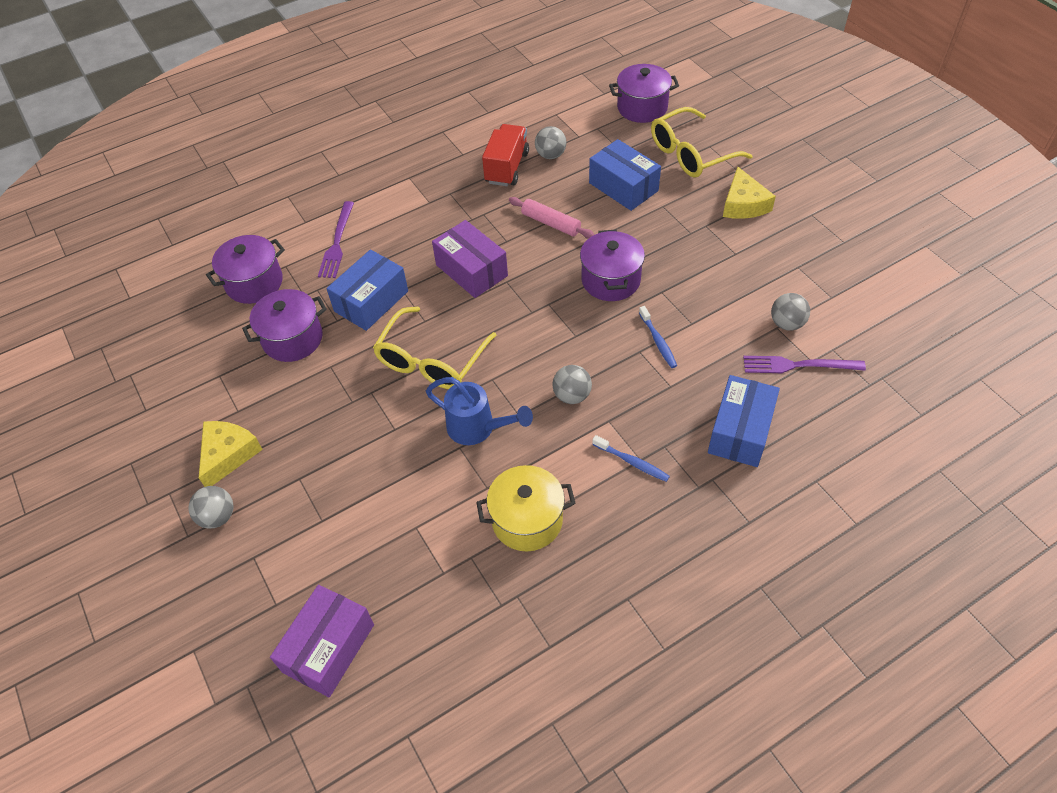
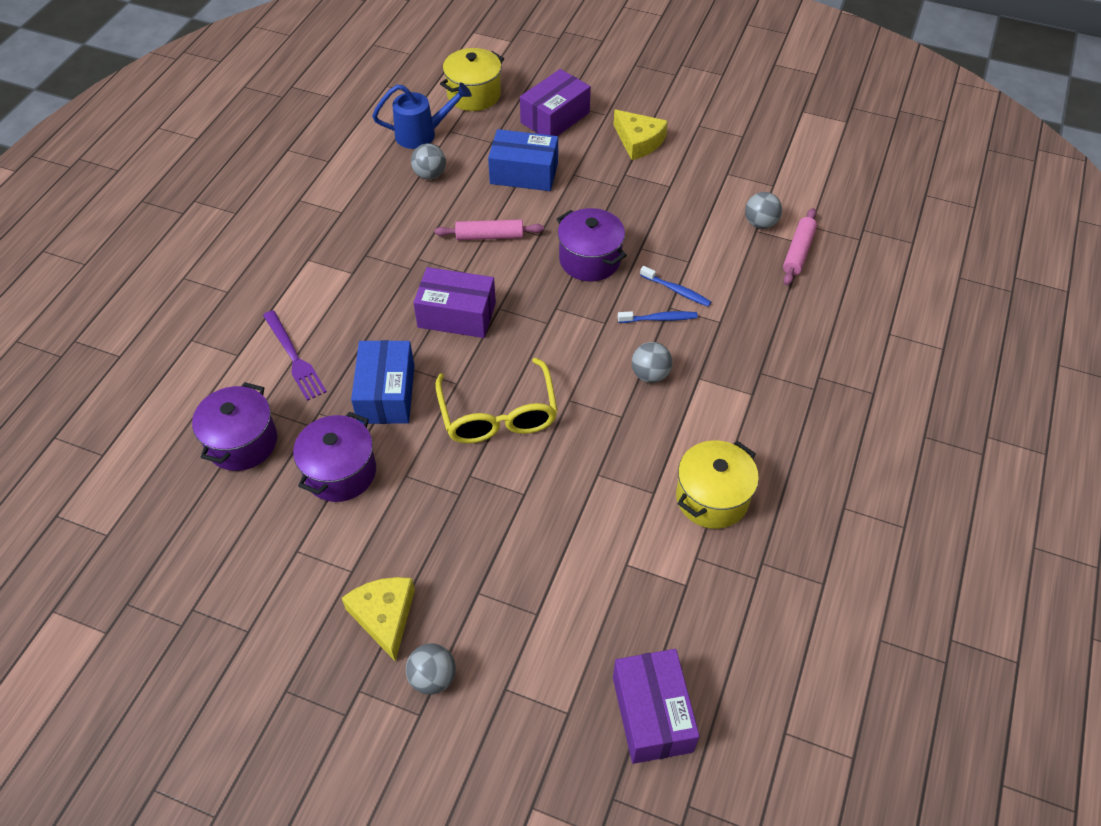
camera: 40 degrees left, 0 degrees up
blue watering can [426,377,533,445] -> blue watering can moved to [372,82,472,149]
red truck [482,124,529,186] -> none
blue toothbrush [592,435,670,482] -> blue toothbrush moved to [618,311,698,323]
purple pot [609,64,679,123] -> yellow pot [440,48,504,111]
yellow glasses [651,107,753,178] -> purple box [520,69,591,136]
blue box [708,375,780,467] -> none
purple fork [743,356,866,373] -> pink rolling pin [783,208,817,285]

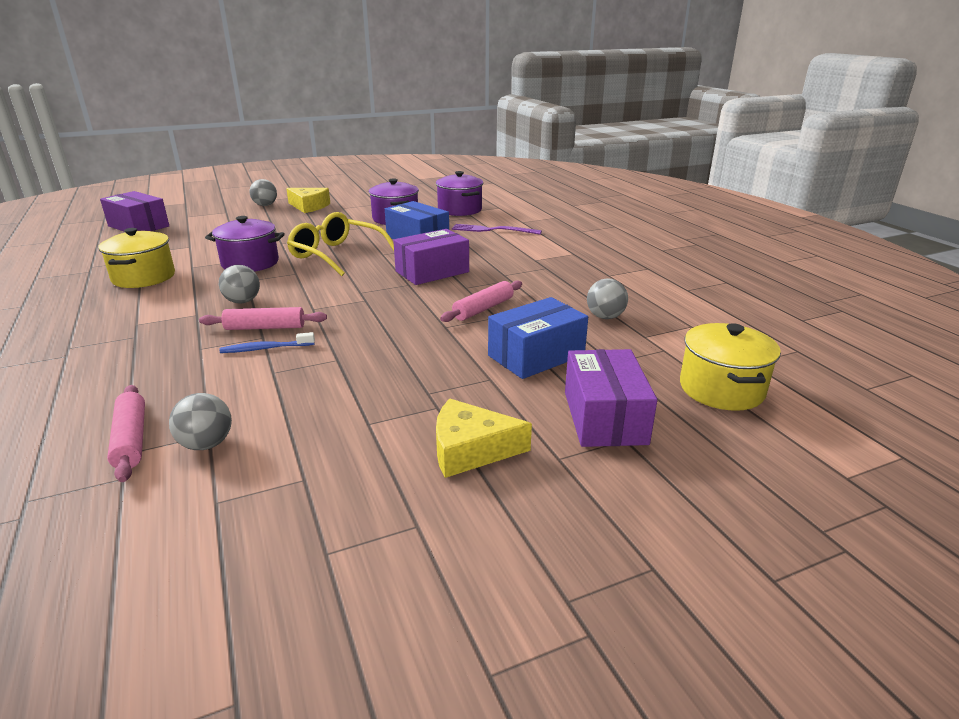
camera: 135 degrees right, 25 degrees down
blue watering can [372,82,472,149] -> none
purple pot [557,208,627,281] -> purple pot moved to [205,216,285,272]
blue toothbrush [618,311,698,323] -> pink rolling pin [199,307,327,330]

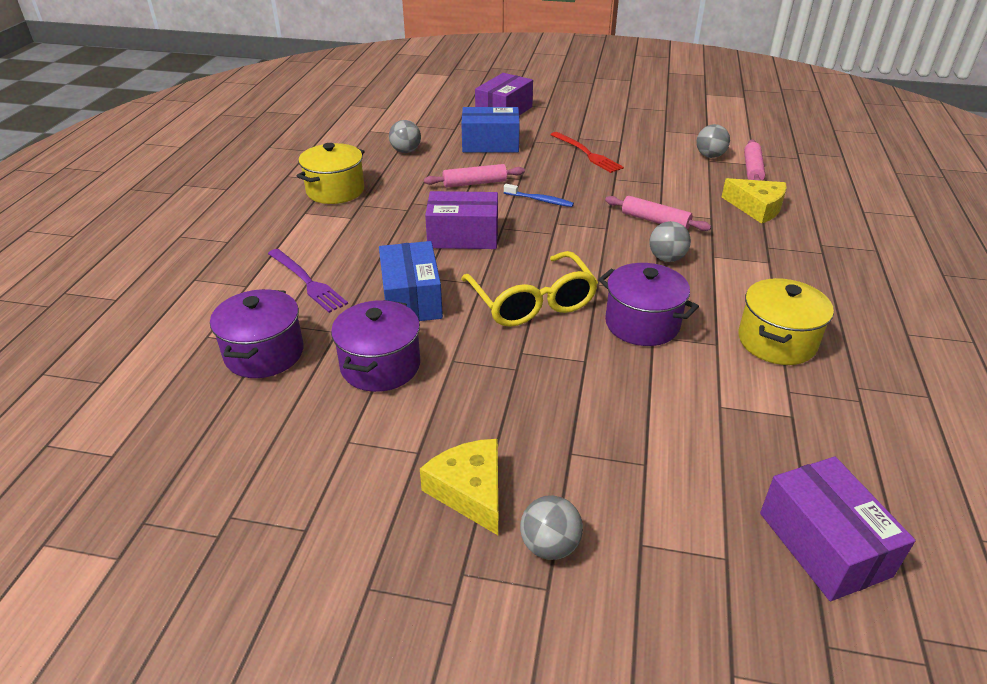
camera: 145 degrees left, 10 degrees up
blue toothbrush [220,332,315,353] -> blue toothbrush moved to [504,184,574,207]
yellow cheese [436,399,532,478] -> yellow cheese moved to [722,178,787,224]
yellow pot [680,323,781,411] -> yellow pot moved to [297,143,365,204]
none -> red fork [550,132,624,173]

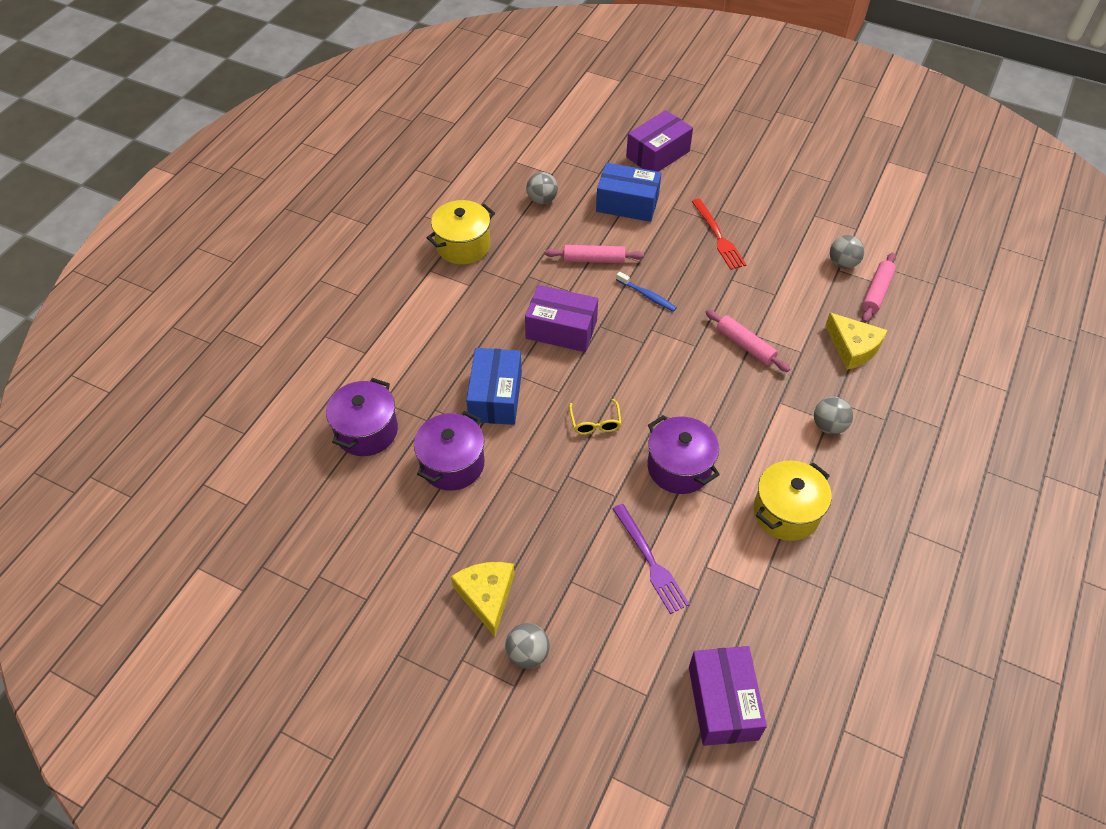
camera: 15 degrees right, 15 degrees up
purple fork [268,249,348,313] -> purple fork moved to [613,504,690,614]
yellow glasses [461,251,598,327] -> yellow glasses [569,399,622,434], size x0.48
grey ball [649,221,691,262] -> grey ball moved to [814,397,853,435]

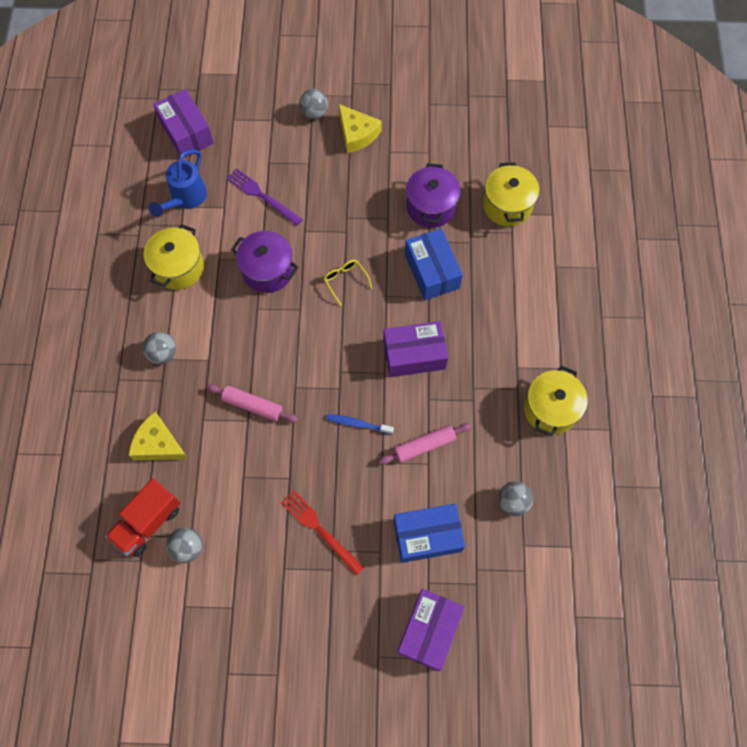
camera: 155 degrees right, 15 degrees up
purple pot [326,378,398,456] -> yellow pot [483,162,539,226]
pink rolling pin [862,252,896,323] -> red truck [105,478,180,557]
none -> blue watering can [149,149,207,217]

